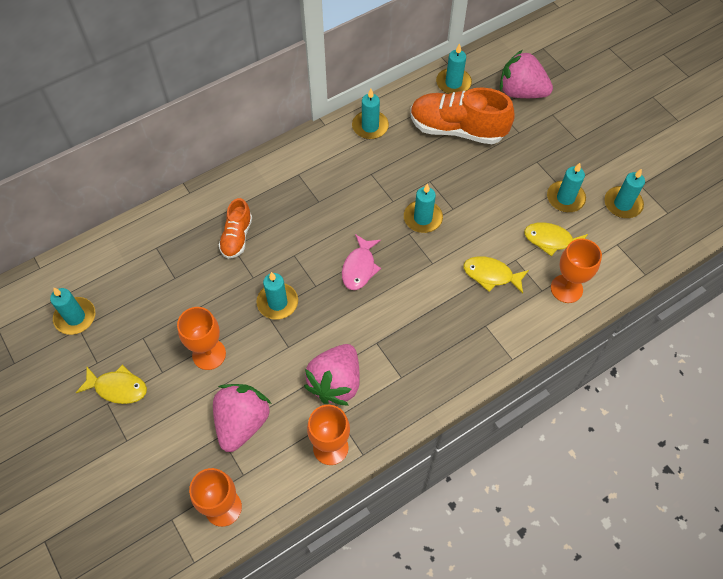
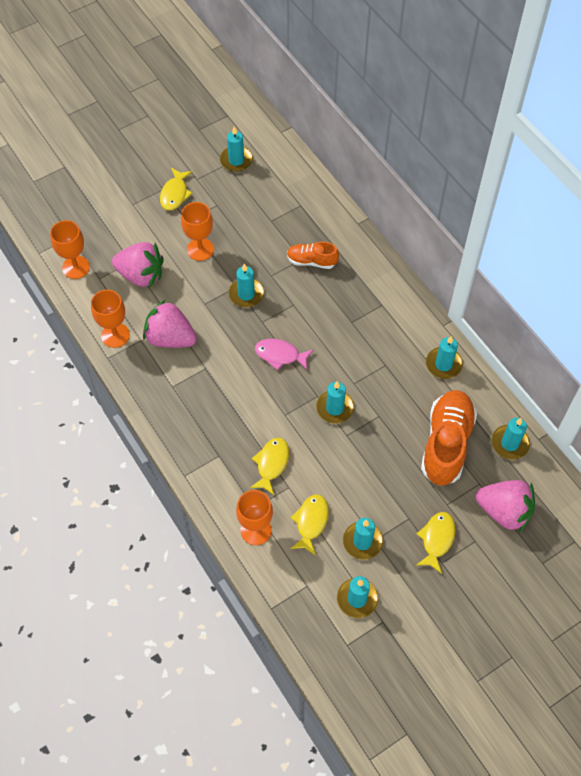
camera: 90 degrees right, 0 degrees up
pink strawberry [500,50,553,98] -> pink strawberry turned 90 degrees clockwise [476,480,535,532]
none -> yellow fish [416,512,456,574]

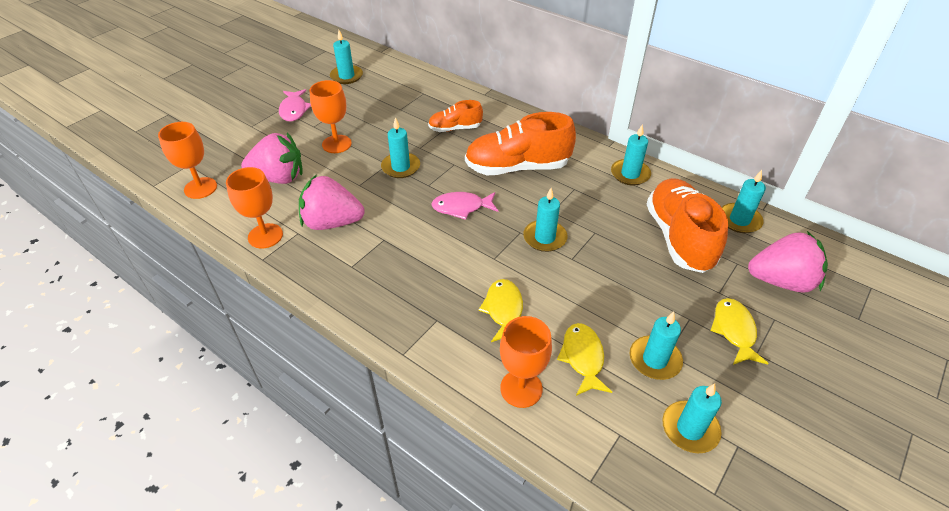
camera: 20 degrees left, 15 degrees down
yellow fish [160,168,193,210] -> pink fish [279,89,311,121]
none -> orange shoe [465,112,576,175]

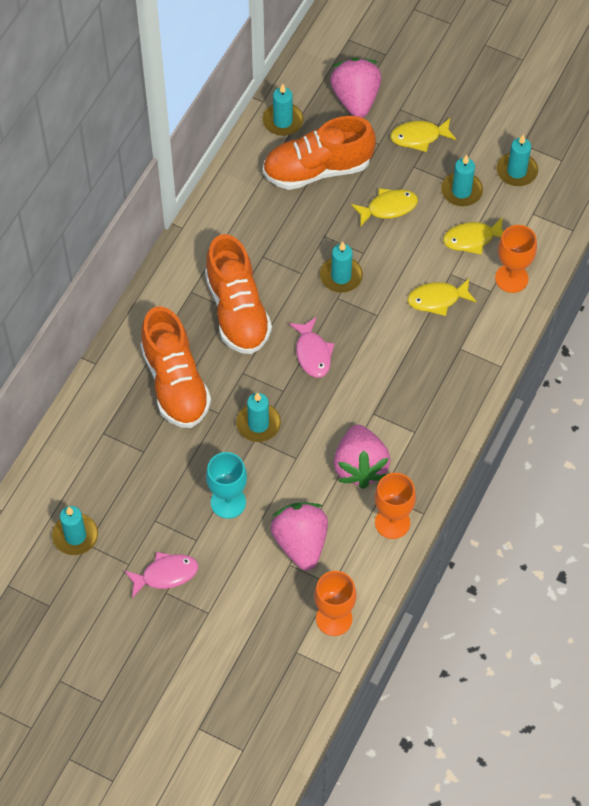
camera: 100 degrees left, 15 degrees up
orange goblet [310,80,352,153] -> turquoise goblet [206,452,247,519]
orange shoe [428,100,483,132] -> orange shoe [140,306,211,428], size x1.84
turquoise candle [611,125,651,185] -> none
none -> yellow fish [351,188,418,227]

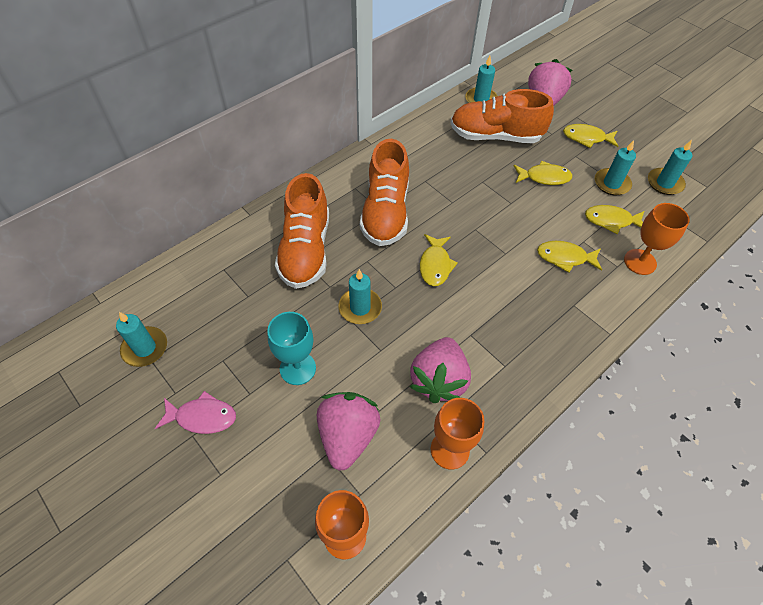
camera: 20 degrees right, 5 degrees down
pink fish [289,317,335,378] -> yellow fish [420,234,458,286]
turquoise candle [320,242,363,293] -> none

